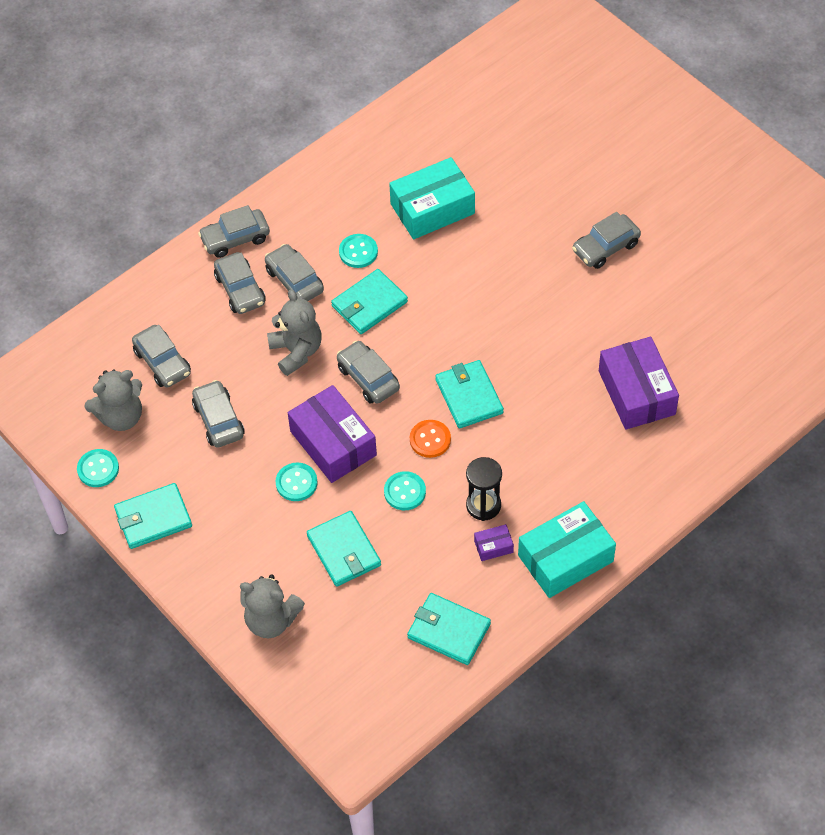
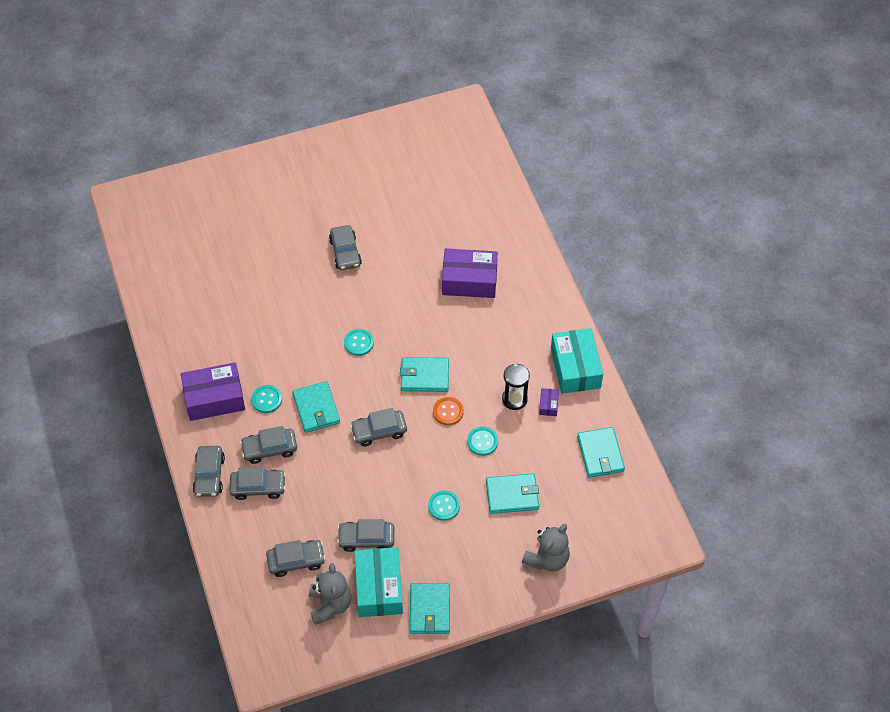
camera: 70 degrees left, 0 degrees up
turquoise button [77,449,119,487] -> turquoise button moved to [344,329,374,356]
grey teddy bear [267,289,322,376] -> none
purple box [288,385,377,483] -> purple box moved to [181,362,245,421]
turquoise box [389,157,475,239] -> turquoise box moved to [354,547,403,617]
turquoise wallet [407,593,491,665] -> turquoise wallet turned 60 degrees counterclockwise [577,427,625,478]

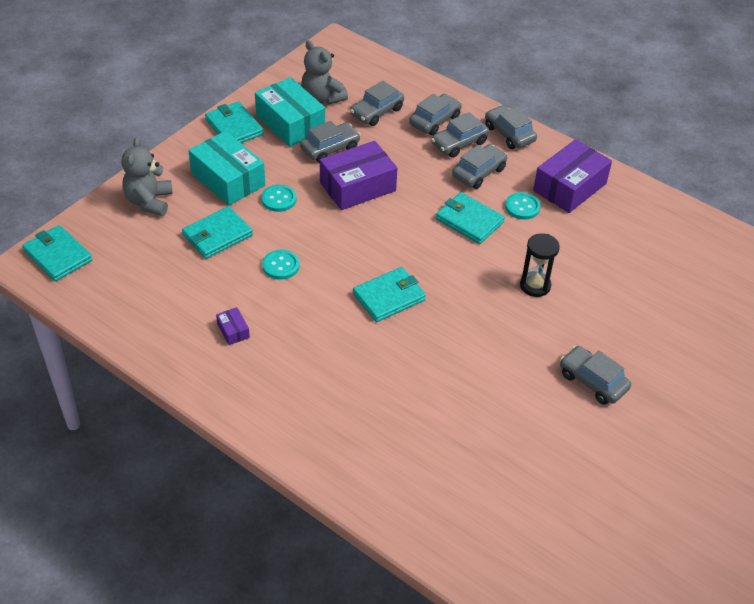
camera: 145 degrees right, 10 degrees down
turquoise button [344,329,374,356] -> none
grey car [350,408,407,447] -> grey car moved to [409,94,462,135]
orange button [433,397,464,425] -> none
purple box [442,248,498,298] -> purple box moved to [320,141,398,210]
black hourglass [502,363,530,410] -> black hourglass moved to [520,233,560,297]
turquoise box [551,328,603,394] -> turquoise box moved to [188,131,265,206]
turquoise wallet [577,427,625,478] -> turquoise wallet moved to [22,225,93,281]

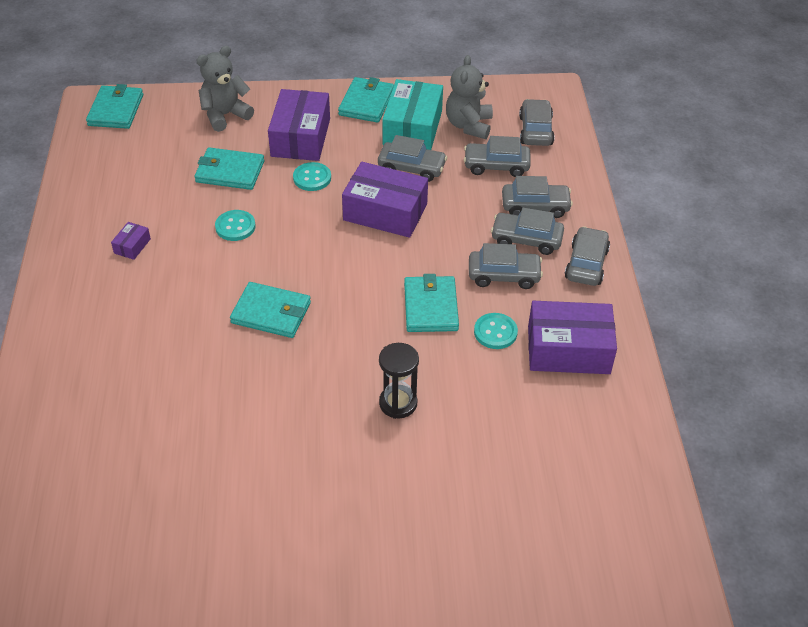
camera: 50 degrees right, 0 degrees up
turquoise box [188,131,265,206] -> purple box [268,89,330,161]
grey car [560,346,631,405] -> grey car moved to [519,99,555,146]

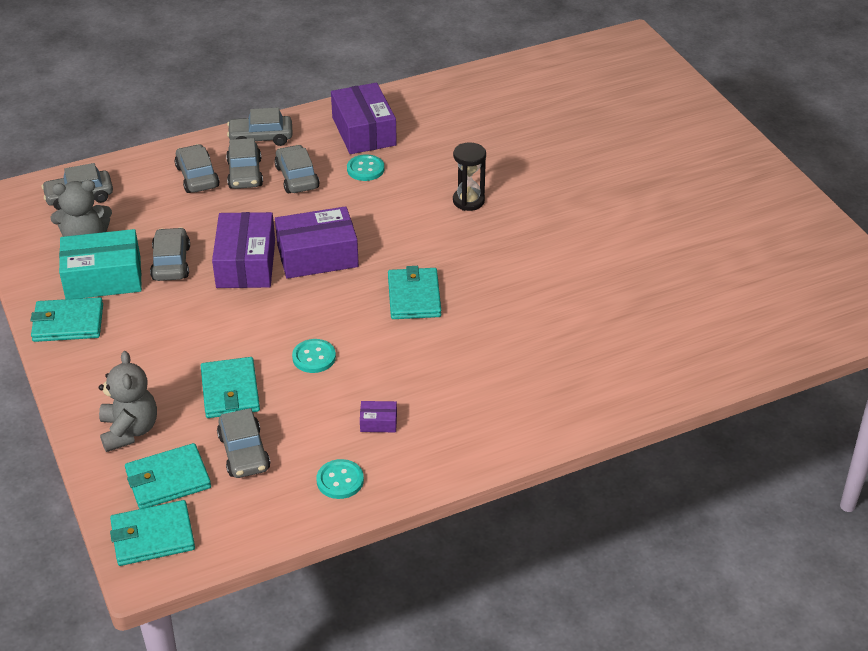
camera: 110 degrees left, 5 degrees down
grey teddy bear [196,46,254,132] -> grey teddy bear turned 135 degrees counterclockwise [99,351,157,452]
purple box [268,89,330,161] -> purple box moved to [275,206,359,279]
turquoise button [293,162,331,191] -> turquoise button moved to [317,459,364,499]
turquoise wallet [404,274,459,332] -> turquoise wallet moved to [125,443,211,509]
grey car [464,136,531,177] -> grey car moved to [217,408,271,478]

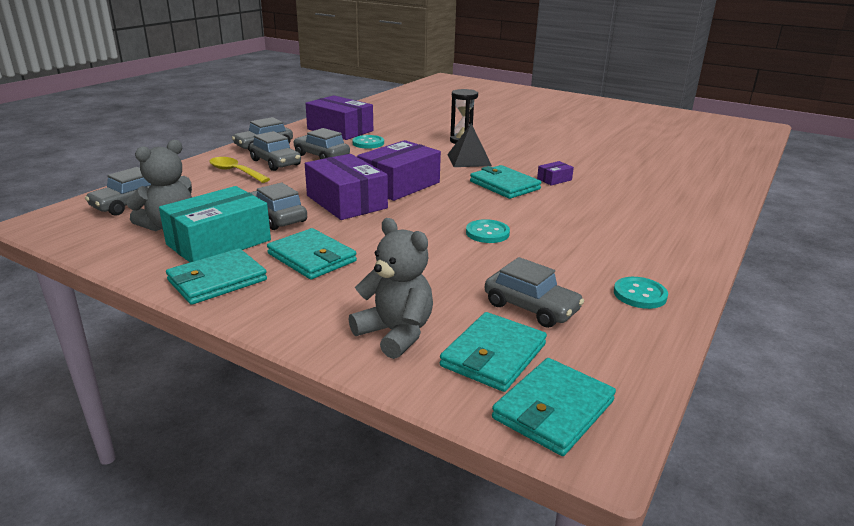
camera: 35 degrees left, 15 degrees down
grey car [175,144,220,193] -> yellow spoon [209,157,270,183]
turquoise wallet [201,357,260,418] -> turquoise wallet moved to [267,228,357,279]
purple box [360,401,397,432] -> purple box moved to [537,161,574,185]
none -> black pyramid [447,123,492,167]

